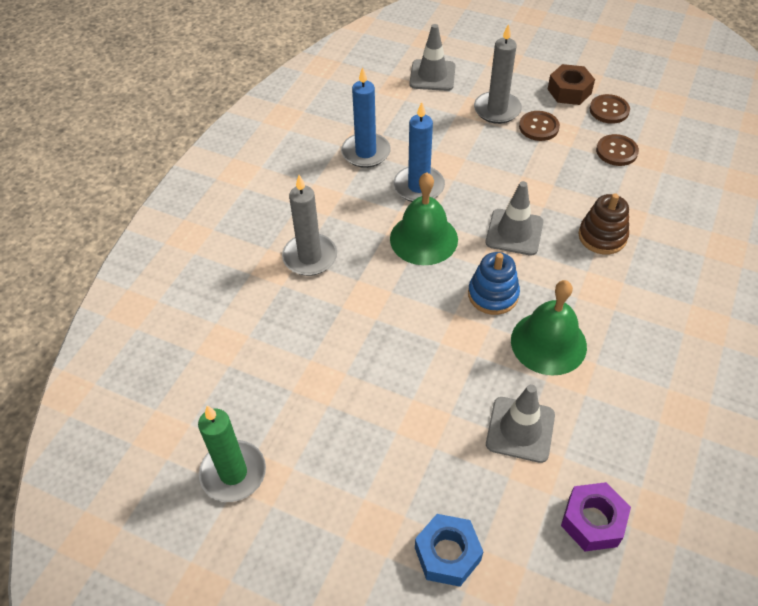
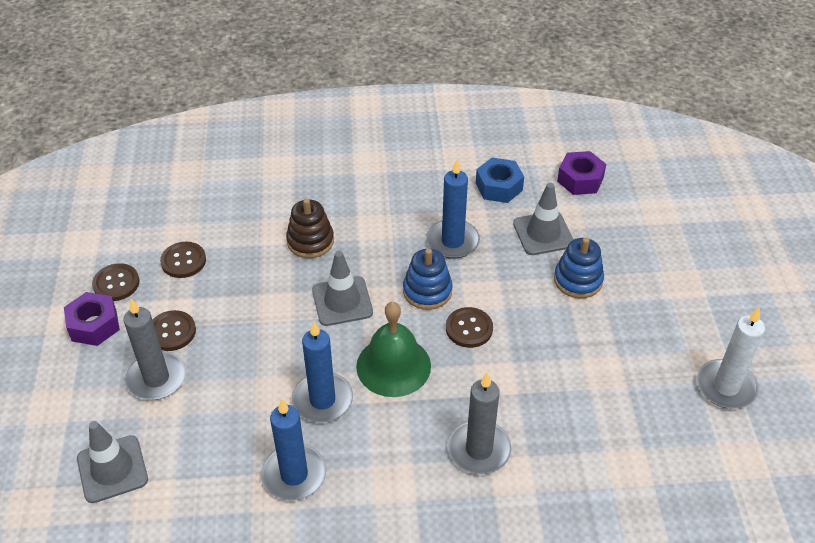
camera: 120 degrees left, 5 degrees down
green candle [198,405,266,502] -> white candle [697,307,765,409]
blue nut [415,514,483,587] -> blue nut moved to [476,157,524,203]
green bell [511,280,587,376] -> blue candle [426,159,480,259]
brown nut [548,64,595,105] -> purple nut [64,292,120,346]
none -> brown button [446,307,493,348]
none -> blue stacking toy [554,237,604,298]

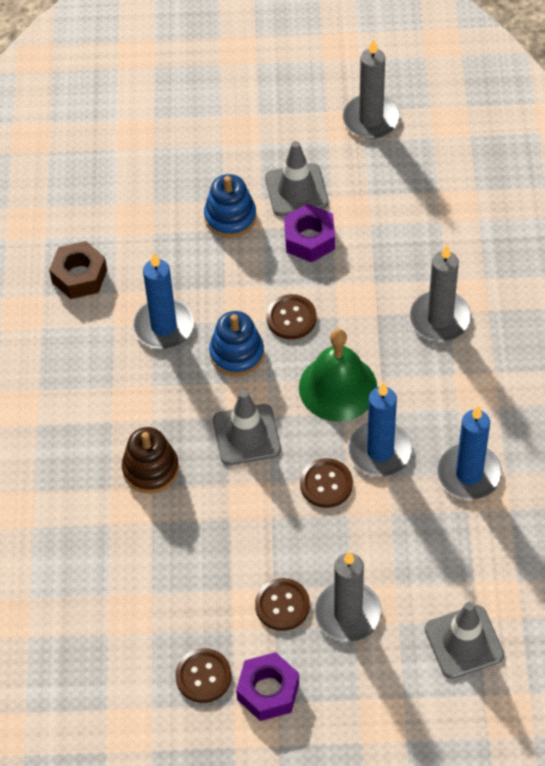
camera: 85 degrees left, 10 degrees up
brown button [160,241,206,278] -> brown button moved to [300,458,353,508]
blue nut [476,157,524,203] -> brown nut [49,241,107,299]
grey traffic cone [513,183,574,255] -> grey traffic cone moved to [265,141,329,216]
purple nut [557,151,606,195] -> purple nut moved to [284,204,335,262]
white candle [697,307,765,409] -> grey candle [343,39,400,139]

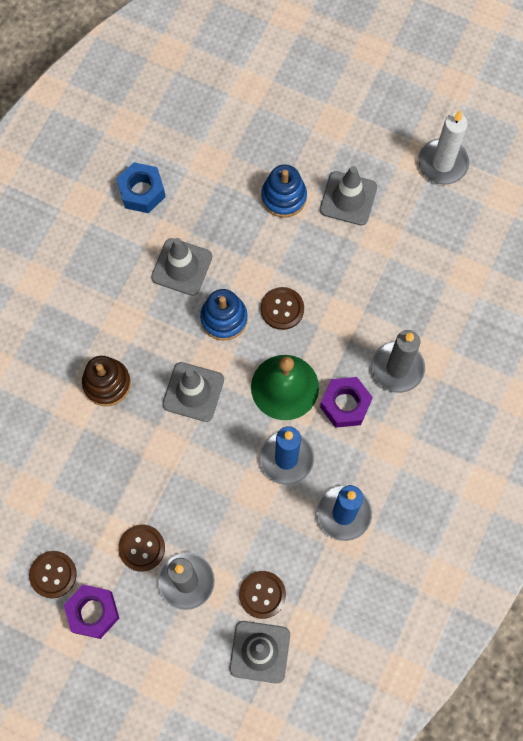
camera: 25 degrees right, 15 degrees up
brown nut [49,241,107,299] -> blue nut [116,162,166,213]
blue candle [133,253,194,349] -> grey traffic cone [151,238,212,296]
purple nut [284,204,335,262] -> purple nut moved to [320,377,373,428]
brown button [300,458,353,508] -> brown button moved to [239,571,286,619]
grey candle [343,39,400,139] -> white candle [418,110,469,184]

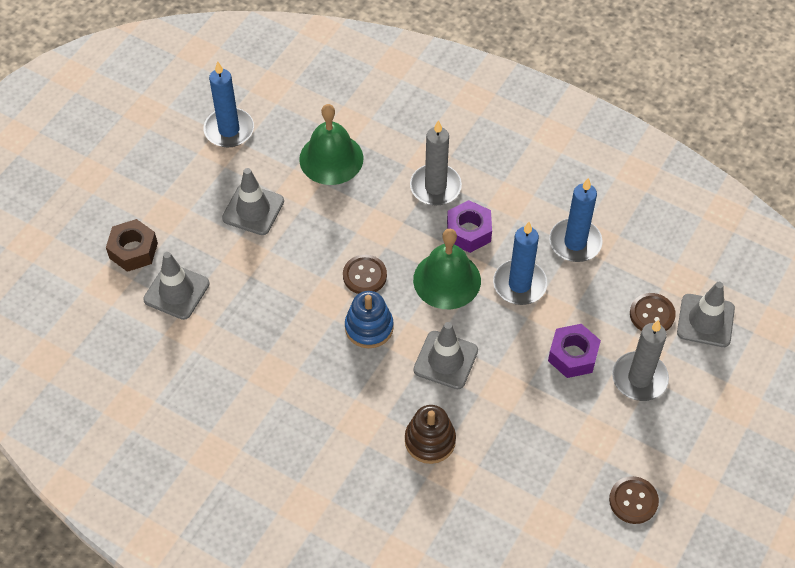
camera: 85 degrees left, 15 degrees down
purple nut [64,585,119,639] -> purple nut moved to [548,324,601,378]
blue nut [116,162,166,213] -> none
brown button [118,525,165,572] -> none
grey traffic cone [151,238,212,296] -> grey traffic cone moved to [143,252,210,320]
blue stacking toy [261,165,307,218] -> none
white candle [418,110,469,184] -> blue candle [203,61,254,148]
none -> brown nut [106,219,158,272]
none -> green bell [299,104,363,185]

